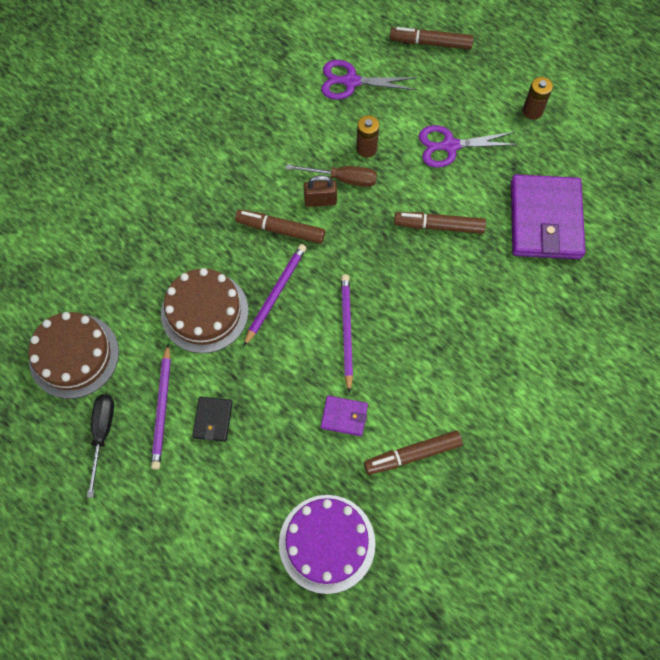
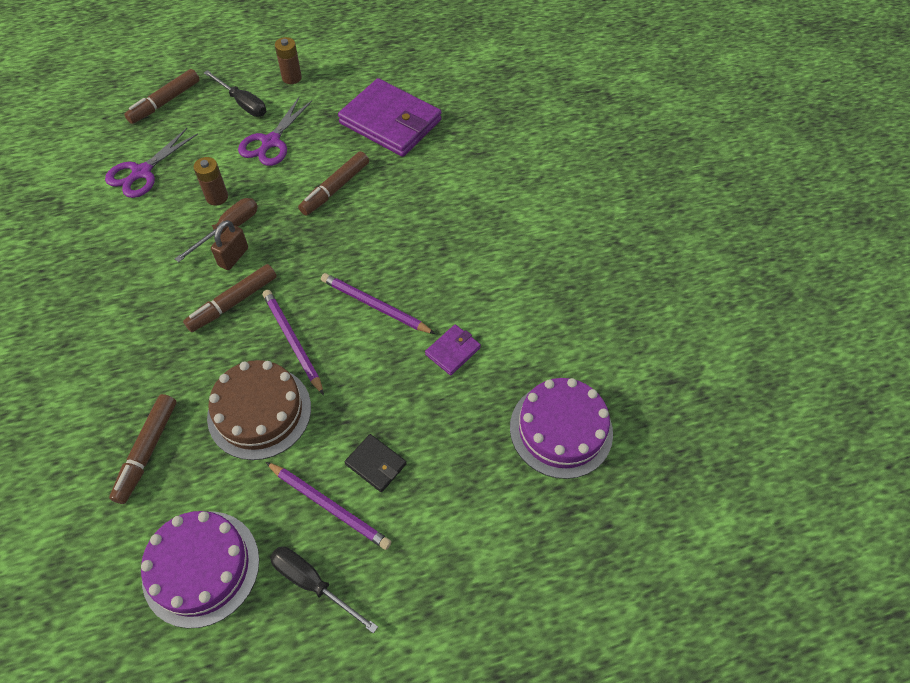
camera: 60 degrees left, 10 degrees down
brown cake [28,312,119,399] -> purple cake [141,511,259,628]
brown marker [364,430,463,475] -> brown marker moved to [109,394,177,504]
none -> black screwdriver [204,70,266,117]

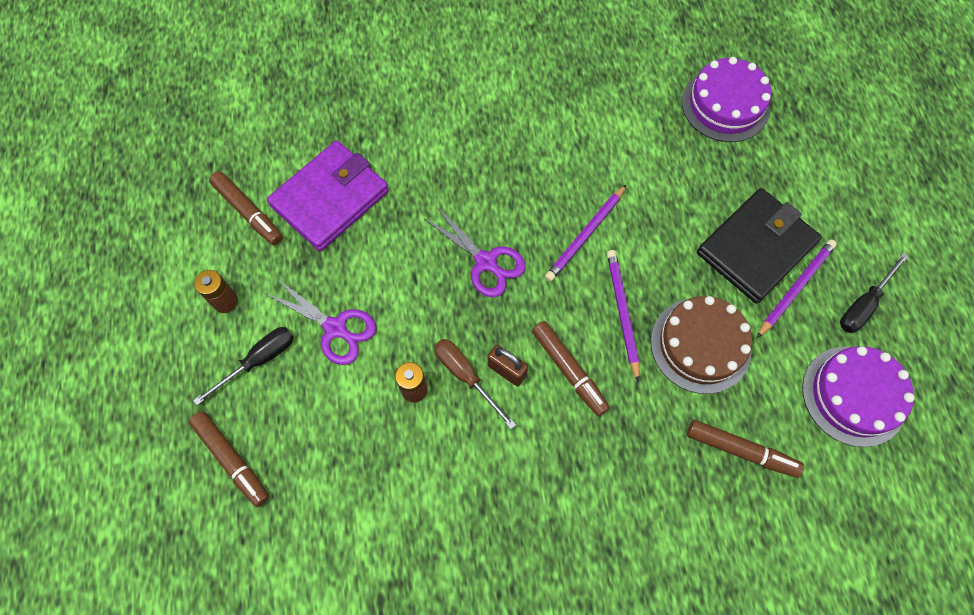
camera: 80 degrees left, 10 degrees up
purple scissors [105,128,198,198] -> purple scissors moved to [424,207,526,297]
purple pencil [263,290,324,395] -> purple pencil turned 105 degrees clockwise [607,250,639,382]
brown marker [298,151,369,216] -> brown marker moved to [209,171,283,245]
black wallet [345,434,407,492] -> black wallet [697,188,822,304], size x2.23
purple wallet [425,324,481,375] -> none

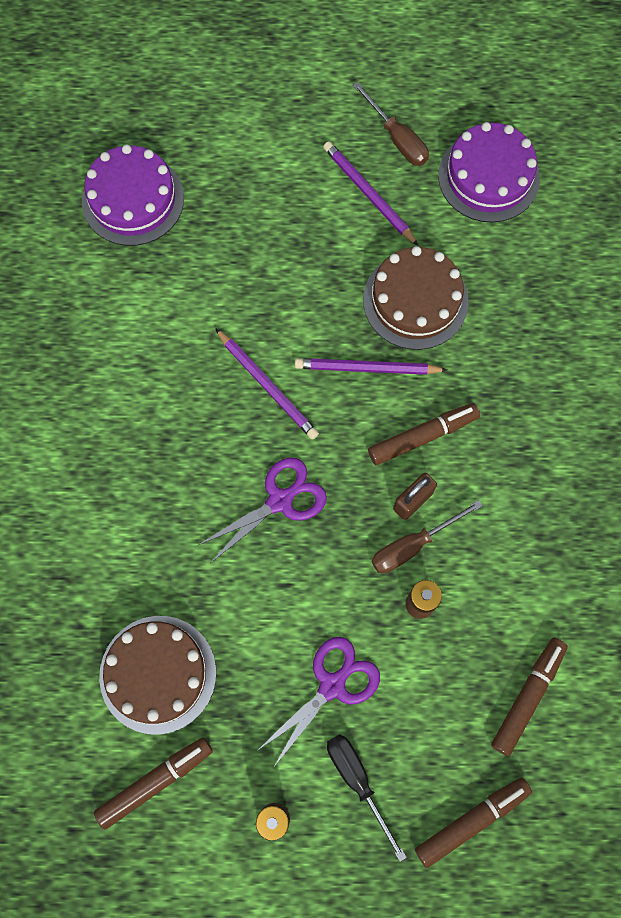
camera: 80 degrees left, 5 degrees up
purple wallet [267,140,389,251] -> brown cake [99,616,216,734]
brown marker [687,420,804,478] -> brown marker moved to [491,638,568,756]
black wallet [697,188,822,304] -> none
black screwdriver [840,253,909,333] -> brown screwdriver [353,82,429,166]

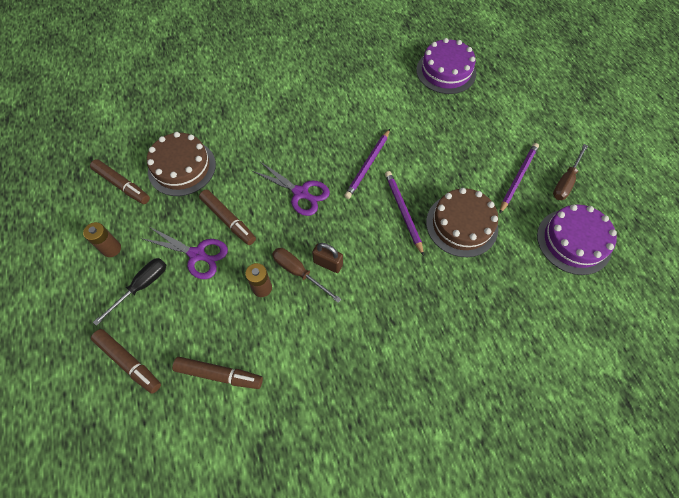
camera: 70 degrees right, 10 degrees down
brown marker [368,403,480,465] -> brown marker moved to [199,190,256,245]

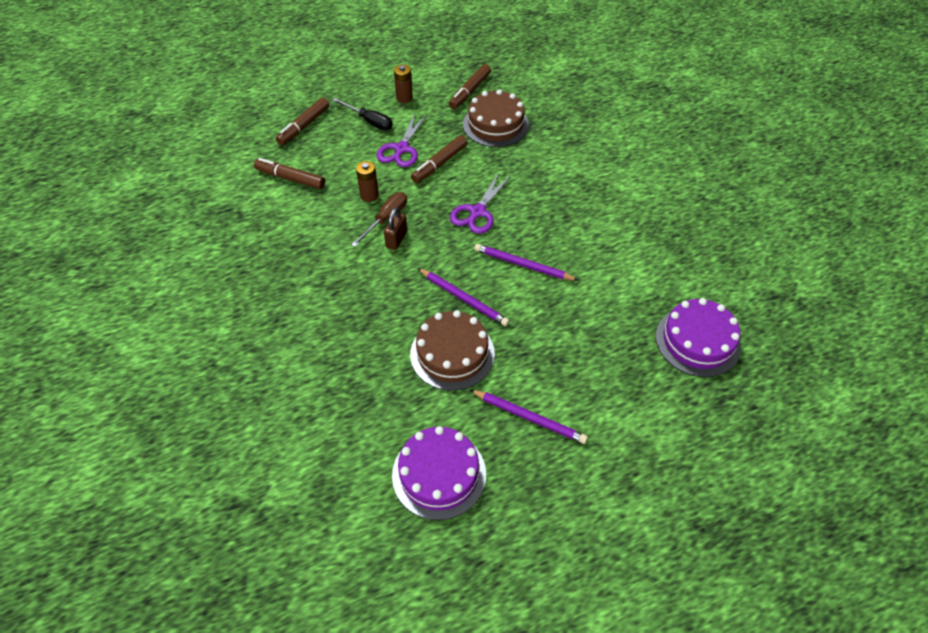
camera: 85 degrees right, 10 degrees down
brown marker [172,357,263,389] -> brown marker turned 105 degrees clockwise [254,158,325,189]
purple pencil [385,171,424,256] -> purple pencil turned 60 degrees clockwise [418,268,509,326]
brown screwdriver [553,144,588,200] -> none

